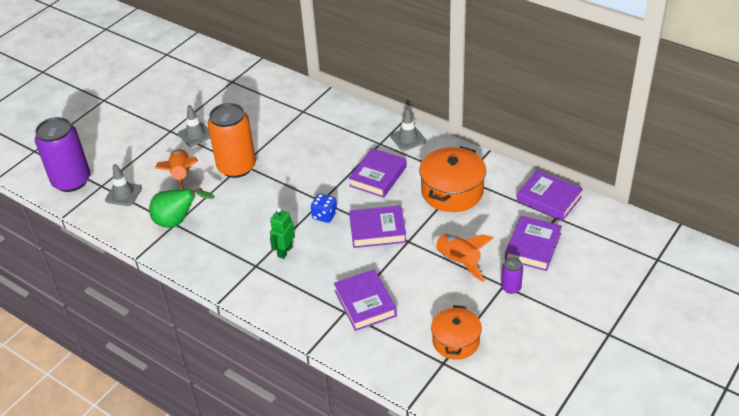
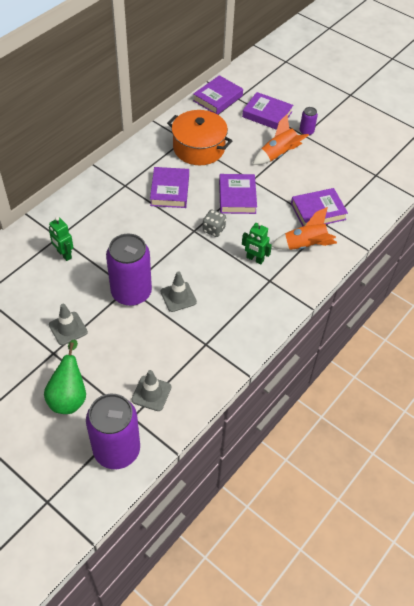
camera: 90 degrees left, 10 degrees up
green pear [149,188,214,228] -> green pear moved to [44,339,86,414]
orange rocket [155,149,198,190] -> orange rocket moved to [272,207,337,250]
orange can [207,103,256,178] -> purple can [106,233,152,306]
blue dice [311,194,337,223] -> grey dice [202,210,226,237]
purple book [348,148,407,198] -> purple book turned 60 degrees clockwise [150,167,189,208]
grey traffic cone [390,108,426,151] -> grey traffic cone moved to [161,271,197,312]
orange pot [431,305,482,360] -> none
none -> green robot [49,217,74,261]

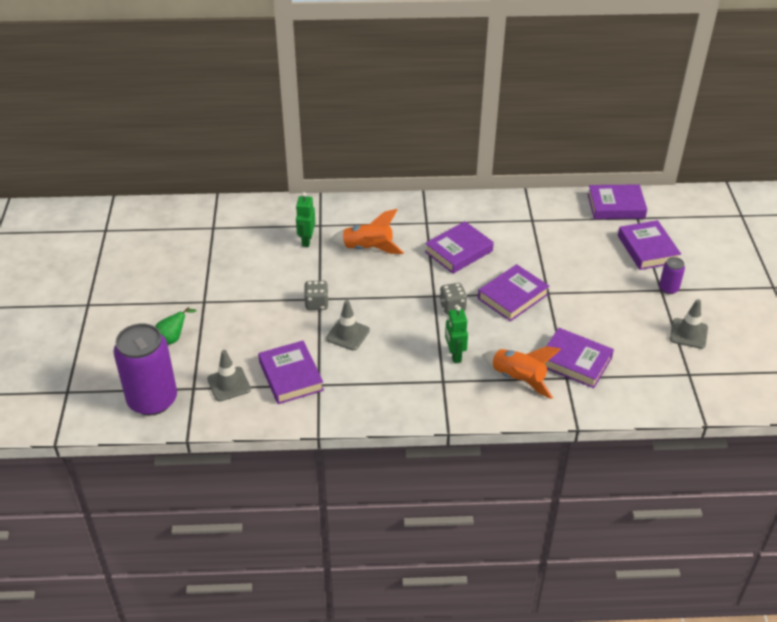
camera: 50 degrees right, 10 degrees down
green pear [44,339,86,414] -> green pear [155,307,196,345], size x0.61
grey traffic cone [49,304,88,345] -> grey traffic cone moved to [670,299,708,349]
purple can [106,233,152,306] -> grey dice [304,281,329,310]
orange pot [167,110,232,165] -> none
orange rocket [253,114,309,165] -> orange rocket moved to [330,209,404,254]
none -> purple book [258,341,324,404]

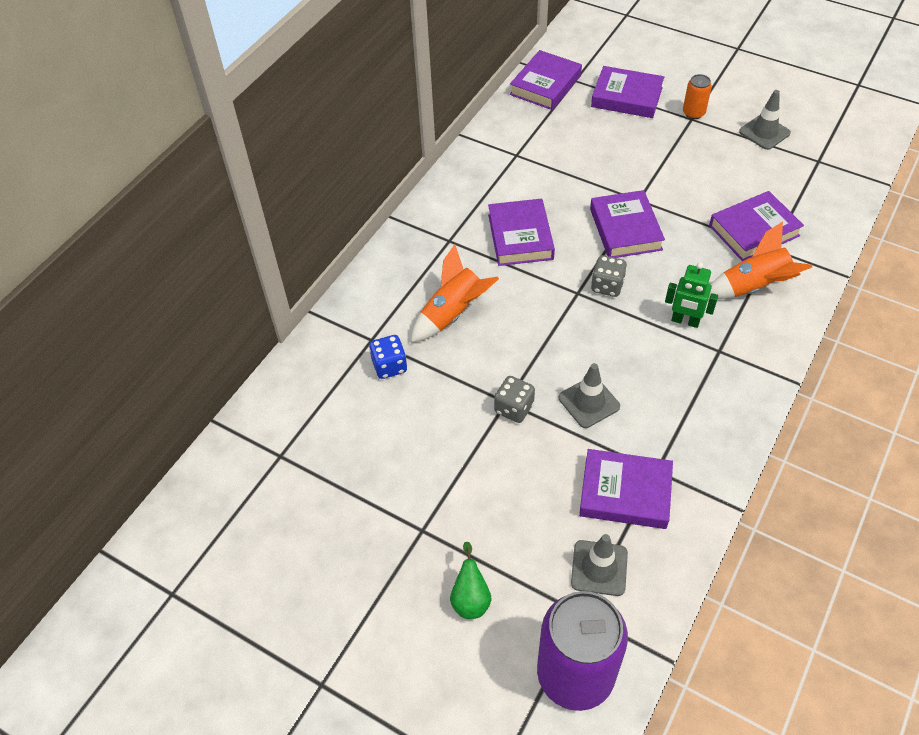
camera: 55 degrees left, 10 degrees up
green robot [296,192,315,247] -> blue dice [369,335,407,379]
purple can [659,257,685,294] -> orange can [683,74,712,119]

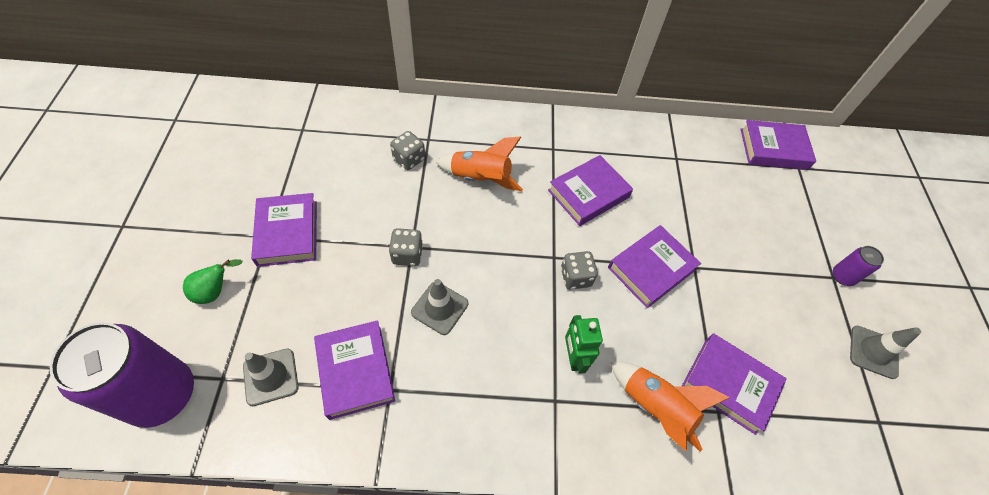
camera: 55 degrees right, 5 degrees up
blue dice [369,335,407,379] -> grey dice [390,131,425,170]
purple book [591,66,664,118] -> purple book moved to [251,193,317,267]
orange can [683,74,712,119] -> purple can [833,246,884,286]

